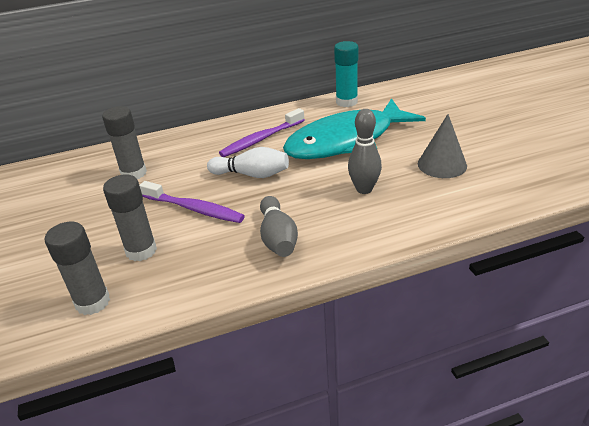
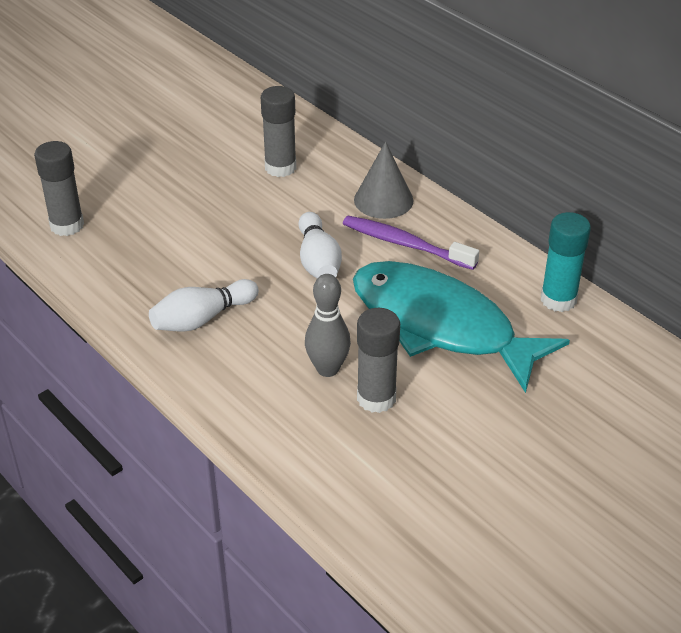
camera: 65 degrees right, 5 degrees up
grey glue stick [103,174,157,261] -> grey glue stick moved to [357,308,400,413]
purple toothbrush [139,181,245,223] -> none
grey bowling pin [260,196,298,257] -> white bowling pin [149,279,259,332]
grey cone [418,114,467,178] -> grey cone moved to [354,142,414,219]

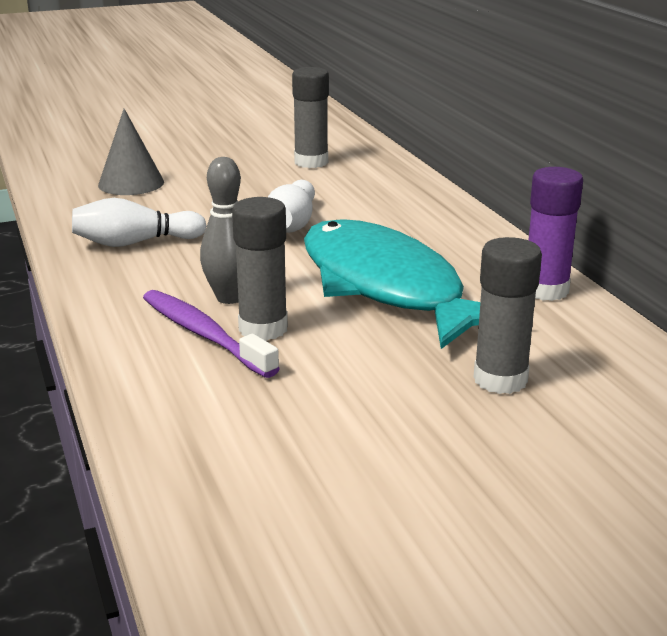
camera: 20 degrees right, 15 degrees down
grey glue stick [34,141,84,236] -> grey glue stick moved to [474,237,542,394]
purple toothbrush [343,216,479,270] -> purple toothbrush moved to [143,290,280,378]
grey cone [354,142,414,219] -> grey cone moved to [98,109,164,195]
turquoise glue stick [541,212,591,312] -> purple glue stick [529,167,583,301]

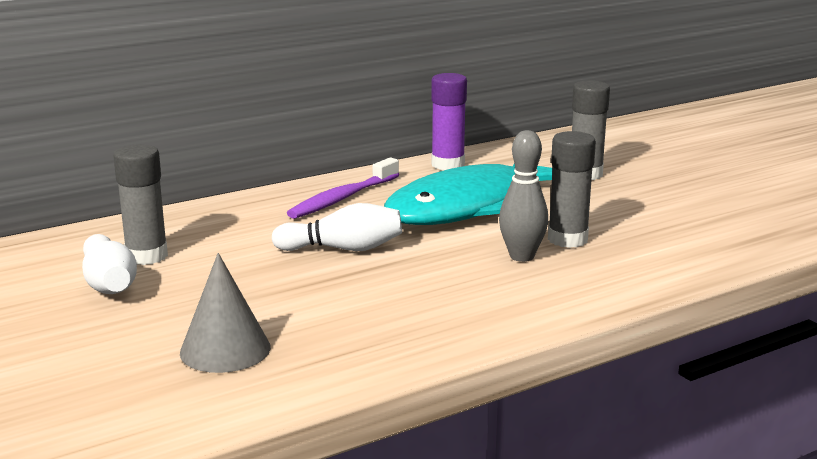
camera: 100 degrees left, 5 degrees down
white bowling pin [72,198,207,247] -> white bowling pin moved to [82,234,137,294]
purple toothbrush [143,290,280,378] -> purple toothbrush moved to [287,158,399,219]

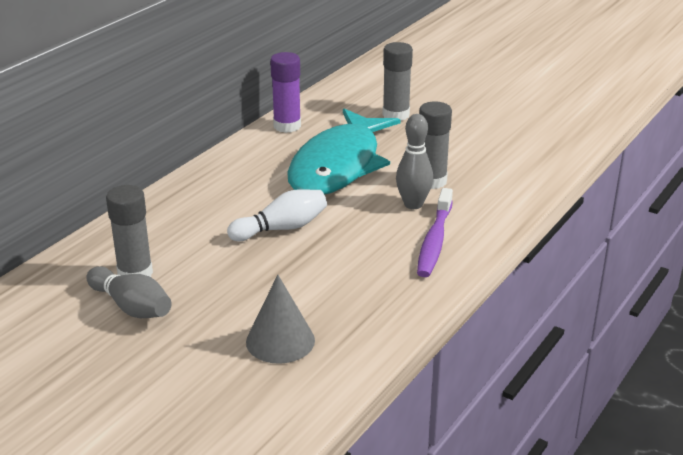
camera: 25 degrees left, 10 degrees up
white bowling pin [82,234,137,294] -> grey bowling pin [86,266,172,318]
purple toothbrush [287,158,399,219] -> purple toothbrush moved to [417,188,453,277]

